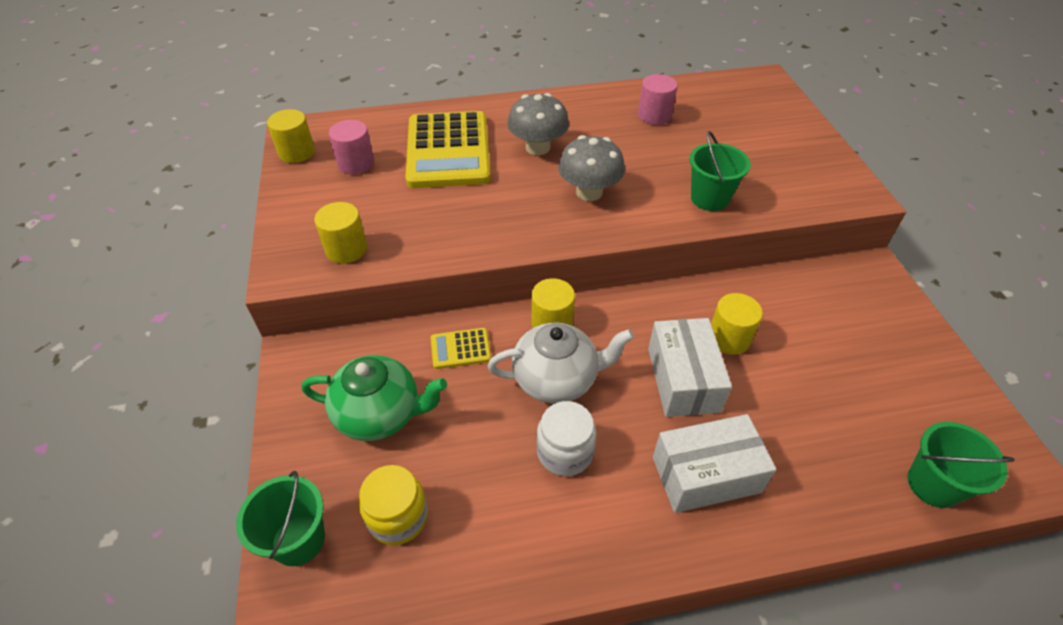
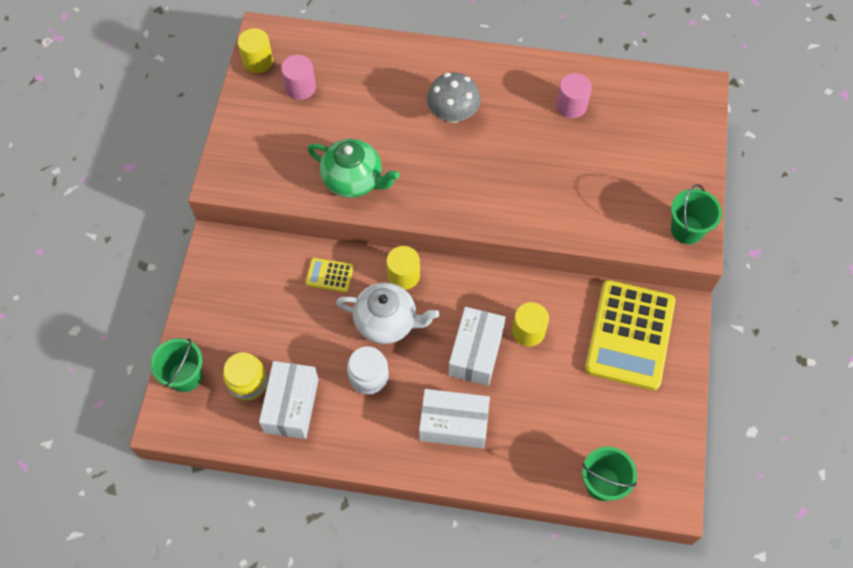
camera: 20 degrees right, 15 degrees up
green teapot [301,355,447,441] -> green teapot moved to [308,139,400,198]
yellow cylinder [314,202,367,263] -> none
yellow calculator [405,111,491,188] -> yellow calculator moved to [585,280,676,390]
grey mushroom [558,135,625,201] -> none
green bucket [689,131,751,211] -> green bucket moved to [671,184,722,244]
none -> white box [259,361,319,439]

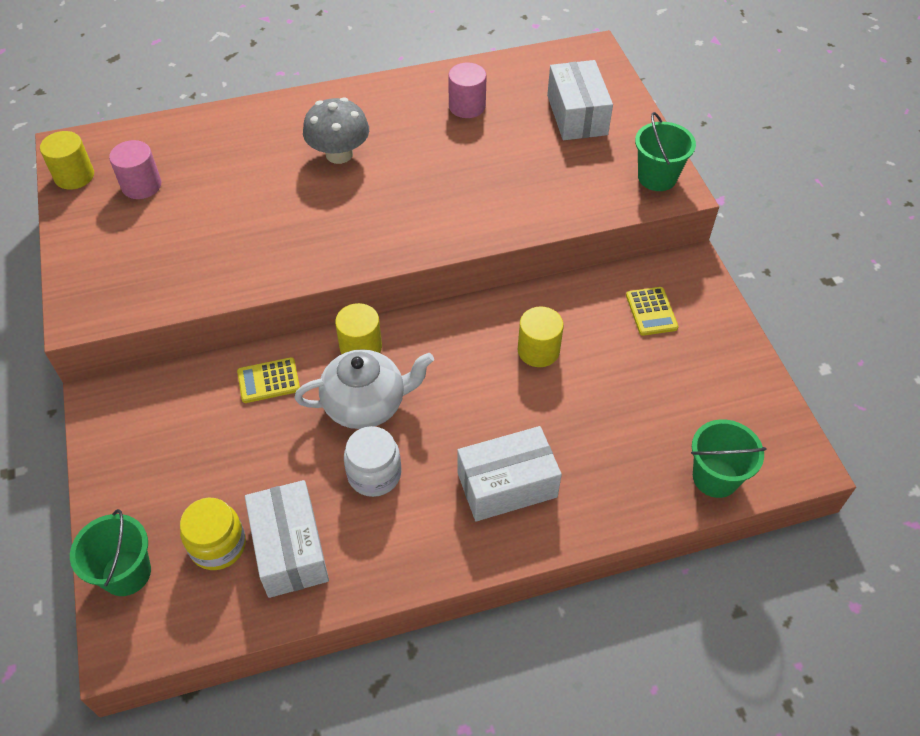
camera: 25 degrees left, 10 degrees down
green teapot [308,139,400,198] -> none
white box [448,307,506,386] -> white box moved to [547,60,613,140]
yellow calculator [585,280,676,390] -> yellow calculator [626,287,678,336], size x0.43

